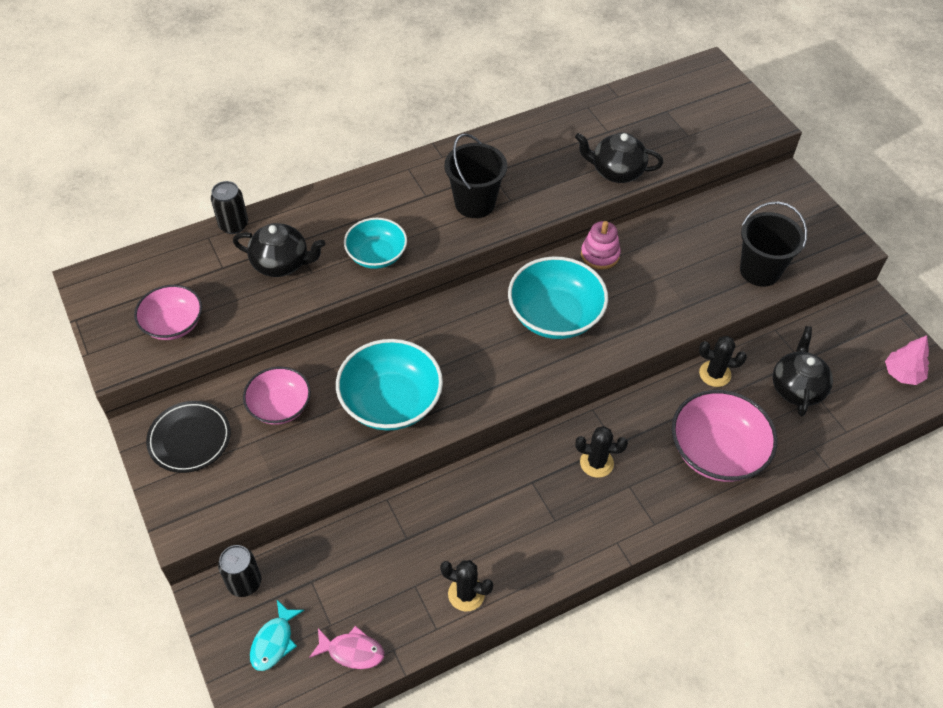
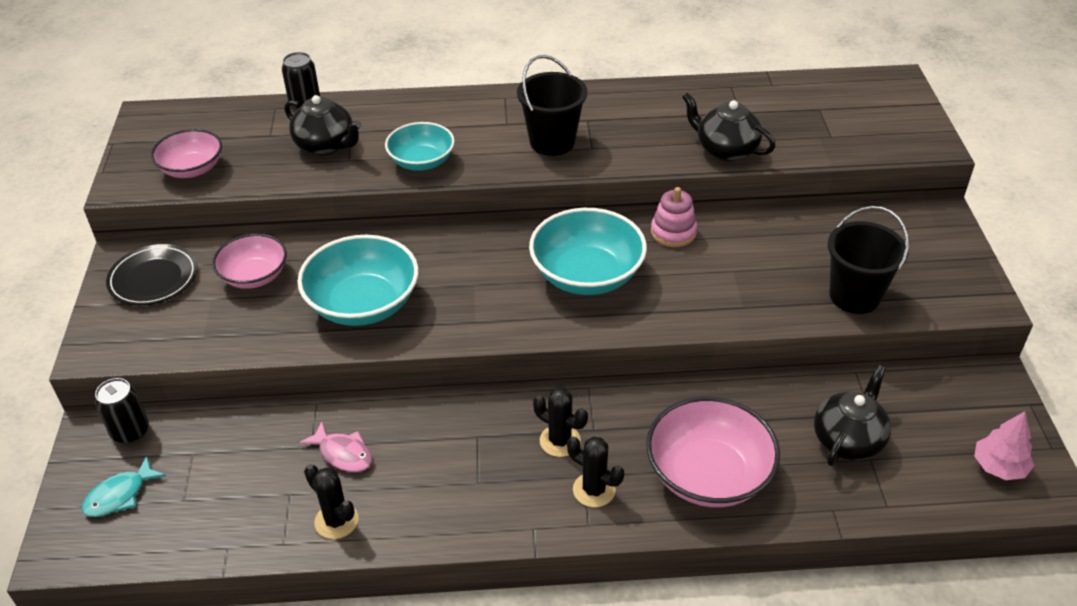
camera: 25 degrees right, 10 degrees down
pink fish [309,626,384,669] -> pink fish moved to [299,421,373,472]
black cactus [699,336,747,387] -> black cactus moved to [567,436,624,507]

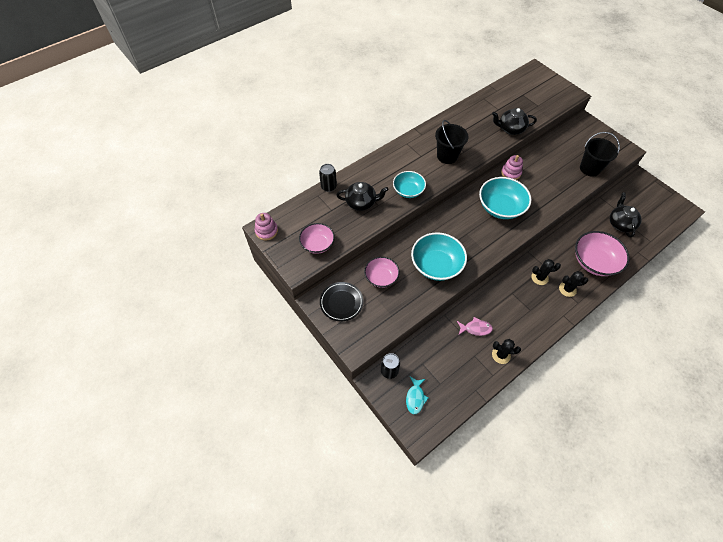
camera: 35 degrees left, 15 degrees up
pink tree [974,411,1034,480] -> none
none -> pink stacking toy [255,213,278,240]

